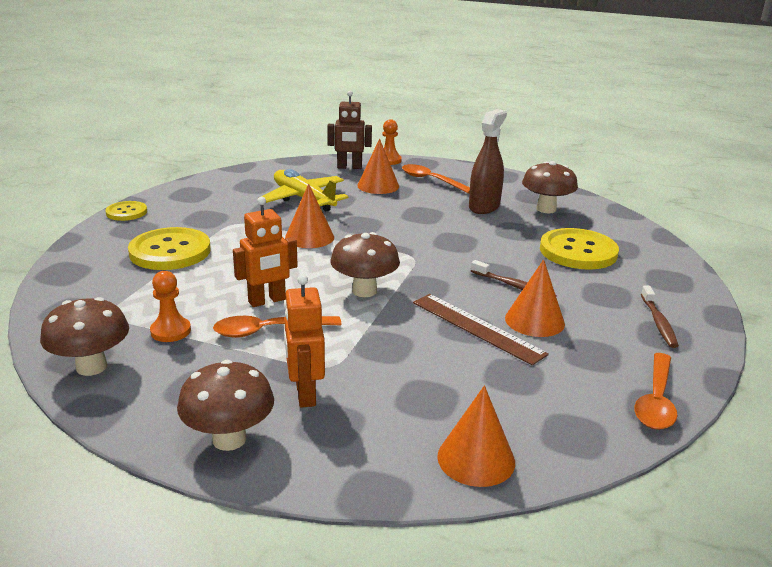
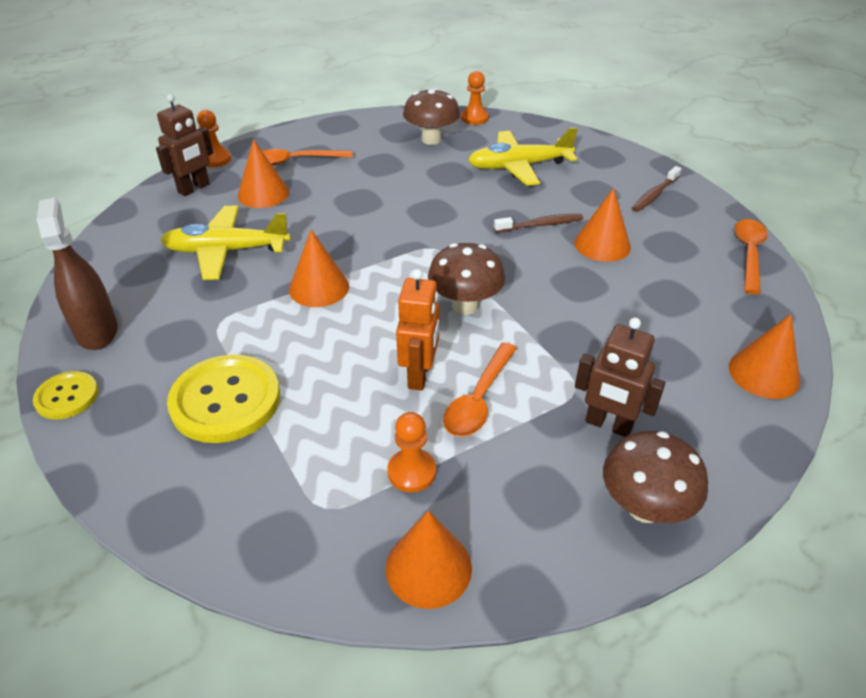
camera: 50 degrees left, 15 degrees up
brown mushroom [40,297,129,376] -> orange cone [386,510,472,609]
orange robot [284,274,325,408] -> brown robot [575,318,665,437]
brown ruler [413,294,549,365] -> none
brown spray bottle [469,109,507,214] -> brown spray bottle moved to [37,198,118,350]
yellow button [540,228,619,270] -> yellow plane [468,127,578,186]
orange spoon [634,353,677,430] -> orange spoon turned 135 degrees counterclockwise [734,219,768,294]
brown toothbrush [641,285,679,348] -> brown toothbrush turned 90 degrees clockwise [632,166,681,212]
none -> orange pawn [461,71,489,125]

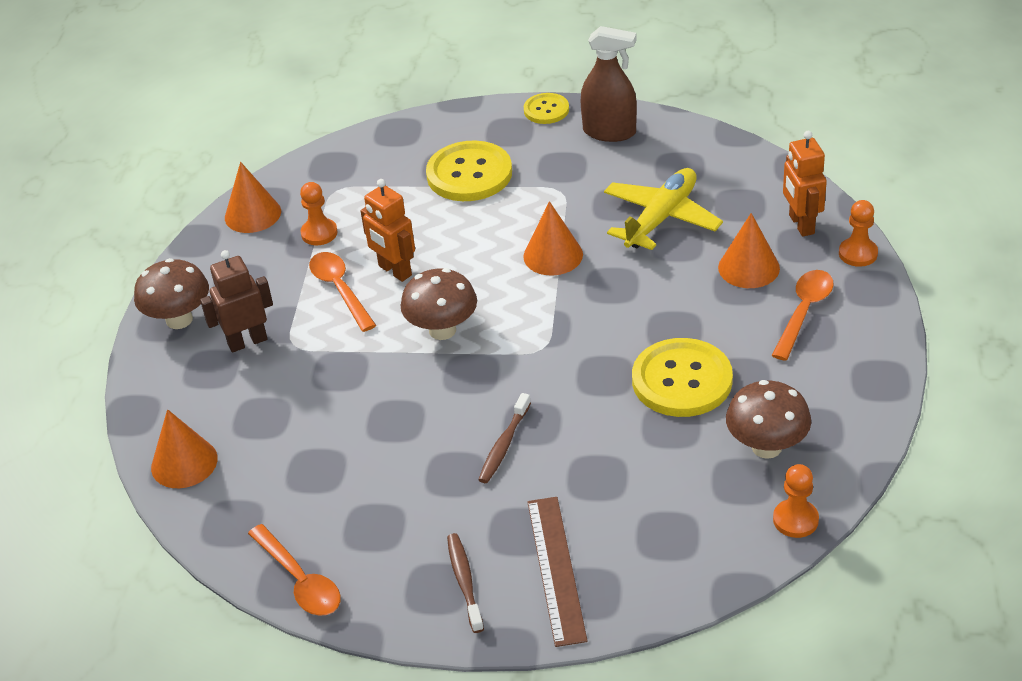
camera: 130 degrees right, 0 degrees up
brown robot [156,94,213,196] -> orange robot [783,131,827,237]
yellow plane [468,127,578,186] -> none
orange cone [574,188,631,262] -> none
none -> brown ruler [528,497,588,647]
none -> yellow button [632,338,733,417]

